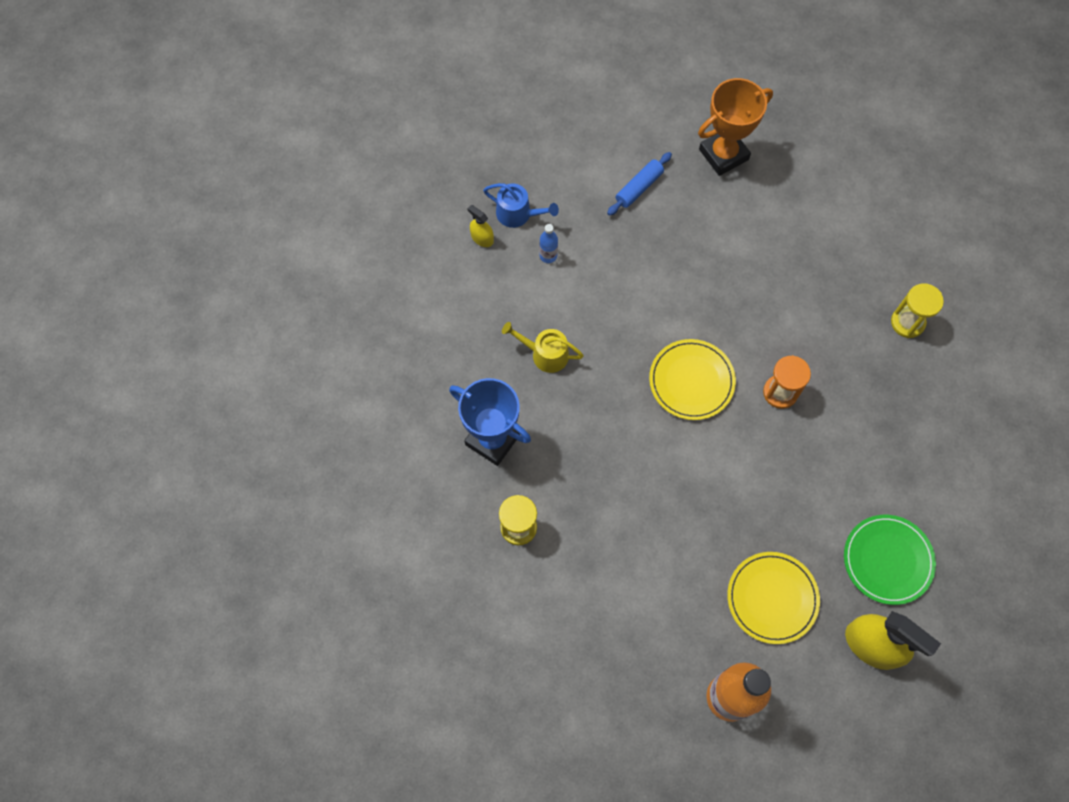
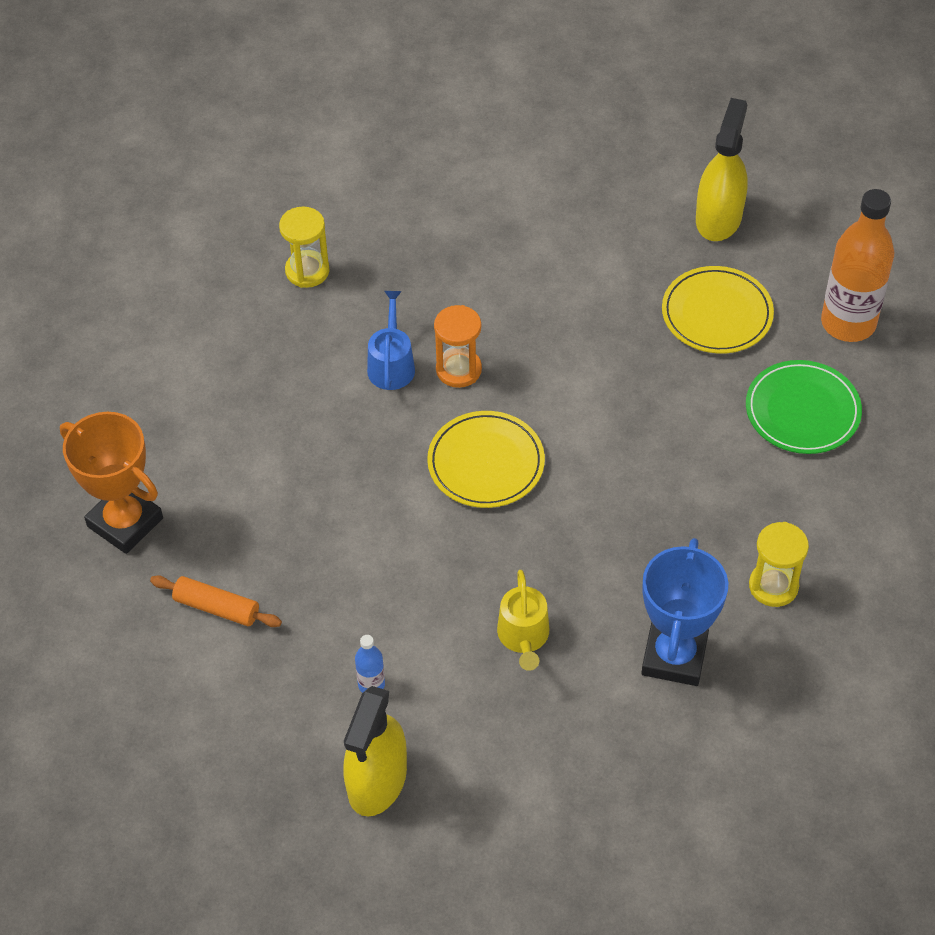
camera: 110 degrees left, 15 degrees down
yellow spray bottle [467,205,494,247] -> yellow spray bottle [343,686,407,817], size x2.03
blue watering can [483,183,559,228] -> blue watering can moved to [367,291,415,390]
blue rolling pin [607,152,672,216] -> orange rolling pin [150,575,282,627]
green plate [844,515,936,605] -> green plate moved to [746,360,862,454]

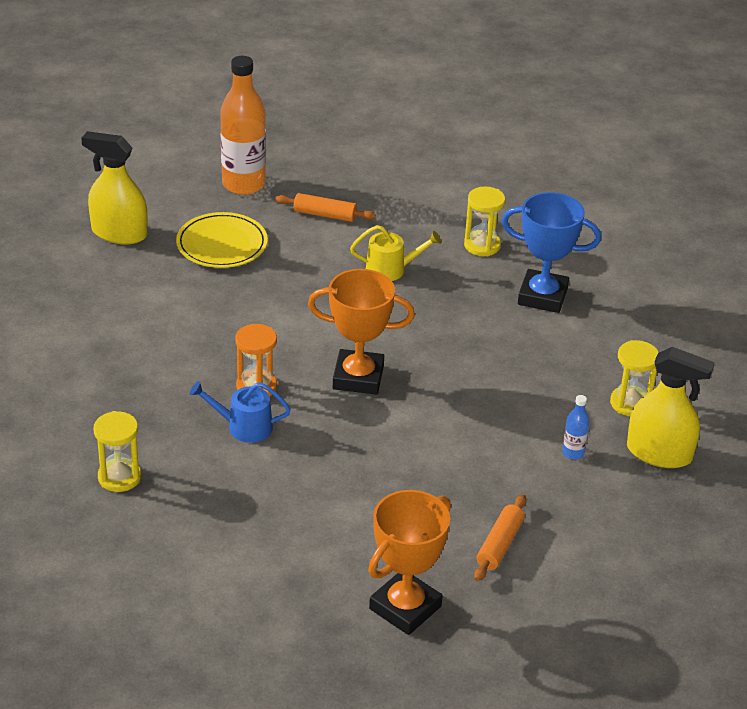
camera: 90 degrees left, 15 degrees down
yellow plate [427,411,545,508] -> orange trophy [308,269,415,394]
yellow watering can [497,570,549,671] -> yellow watering can moved to [350,225,441,281]
green plate [746,360,862,454] -> orange rolling pin [275,193,376,222]
none -> yellow hourglass [610,340,659,416]

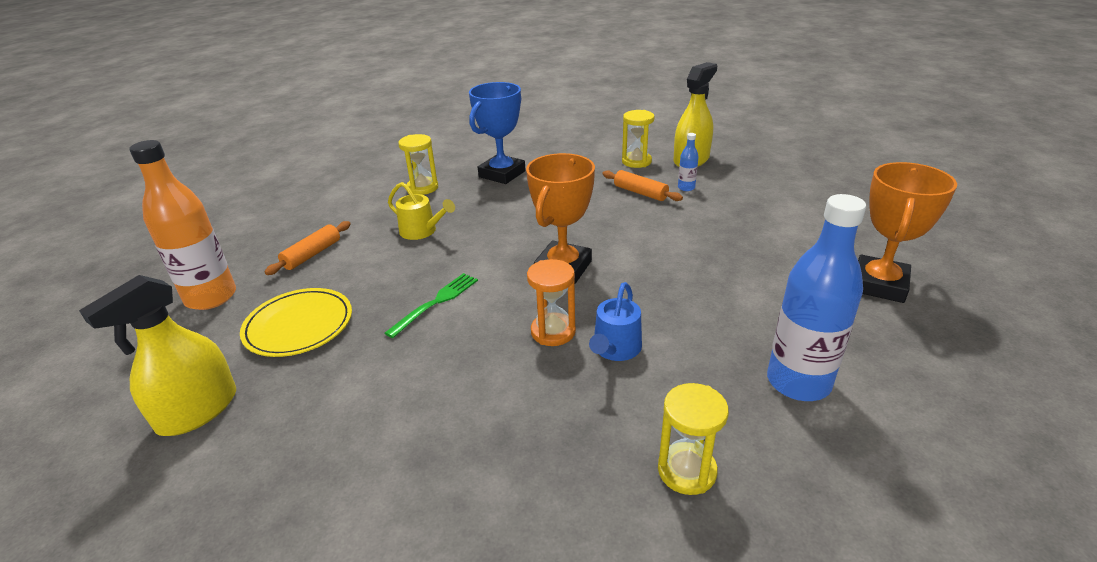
camera: 70 degrees left, 5 degrees down
yellow watering can [350,225,441,281] -> yellow watering can turned 105 degrees clockwise [388,182,455,240]
orange trophy [368,490,451,635] -> orange trophy turned 60 degrees clockwise [858,162,957,303]
orange rolling pin [474,494,526,581] -> orange rolling pin moved to [602,170,683,201]
none -> green fork [385,273,478,338]
none -> blue bottle [767,194,866,401]

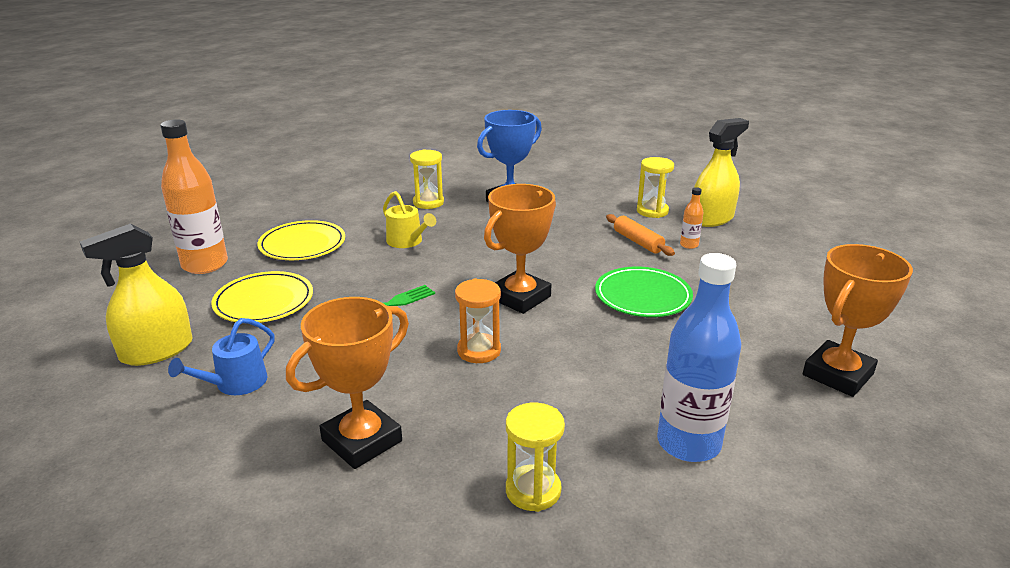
camera: 15 degrees right, 5 degrees down
orange rolling pin [265,221,351,275] -> yellow plate [257,220,345,260]
blue watering can [589,282,642,361] -> blue watering can moved to [168,318,275,395]
blue bottle [678,133,699,191] -> orange bottle [680,187,703,249]
none -> orange trophy [286,297,409,469]
none -> green plate [595,267,693,317]

